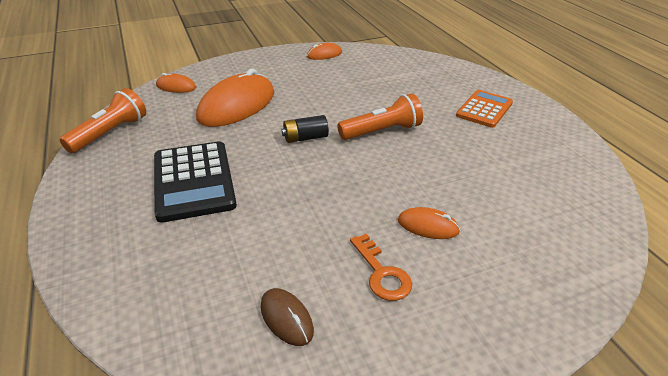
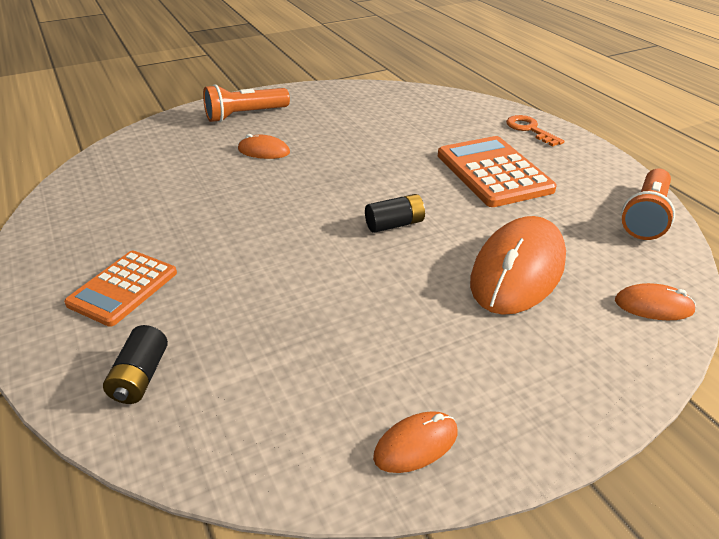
camera: 175 degrees right, 0 degrees up
black calculator [154,141,237,223] -> orange calculator [438,136,557,207]
brown mouse [261,288,314,346] -> none
orange flashlight [337,93,423,140] -> orange flashlight moved to [203,84,290,122]
orange key [350,234,412,301] -> orange key moved to [506,115,564,147]
none -> black battery [103,325,168,404]

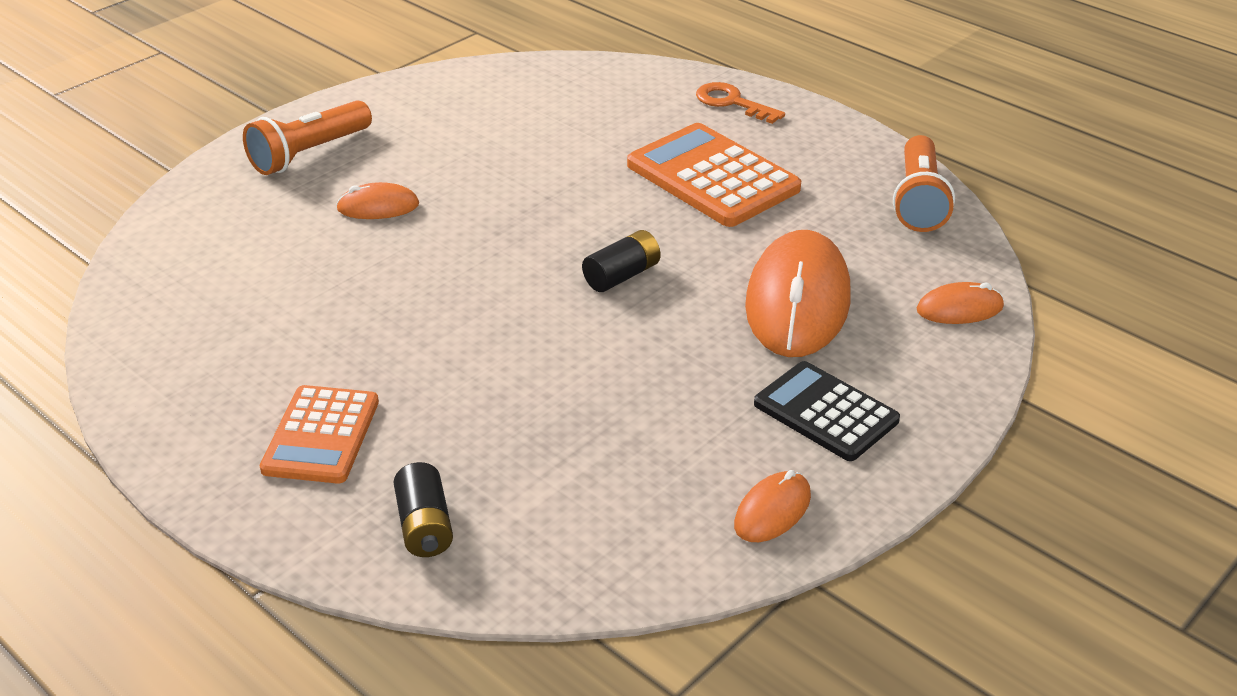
camera: 20 degrees left, 0 degrees up
none -> black calculator [754,361,900,461]

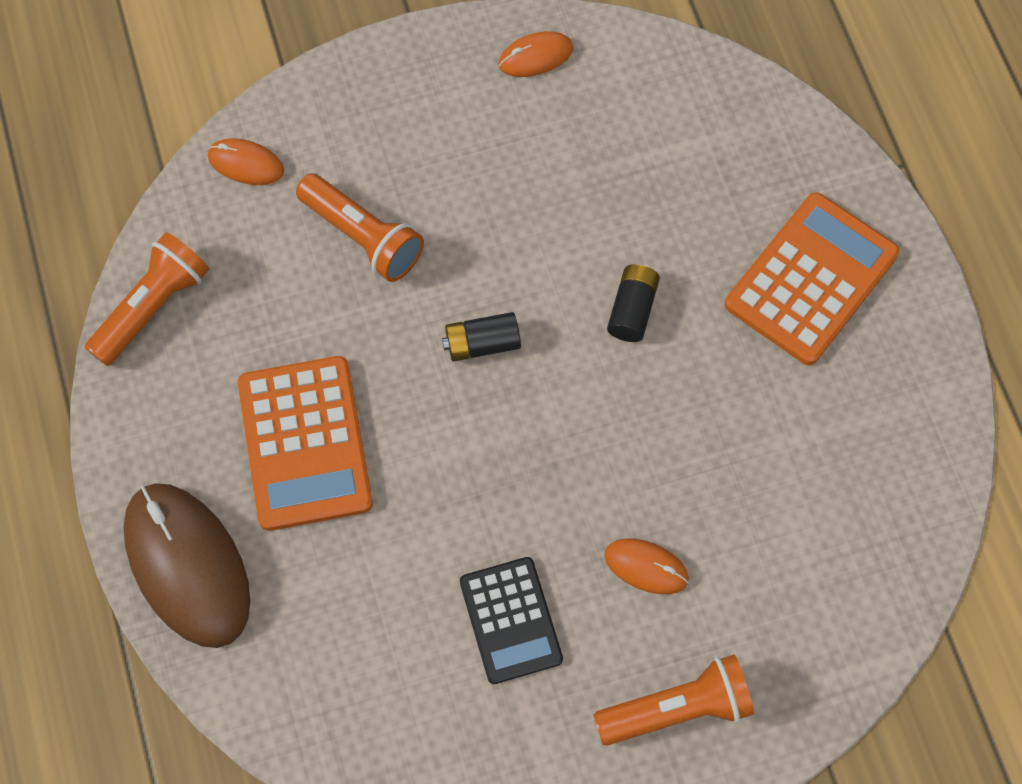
camera: 150 degrees left, 30 degrees up
orange calculator [260,385,379,484] -> orange calculator [725,192,900,365], size x1.52
black battery [394,462,453,557] -> black battery moved to [607,264,660,342]
orange key [696,82,785,124] -> brown mouse [123,483,250,648]
orange mouse [745,230,851,357] -> orange flashlight [296,173,424,282]
black calculator [754,361,900,461] -> black calculator moved to [460,557,563,684]

